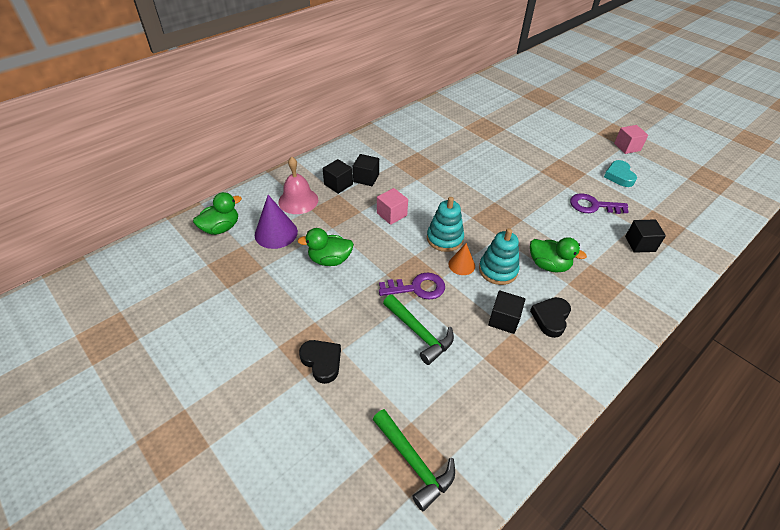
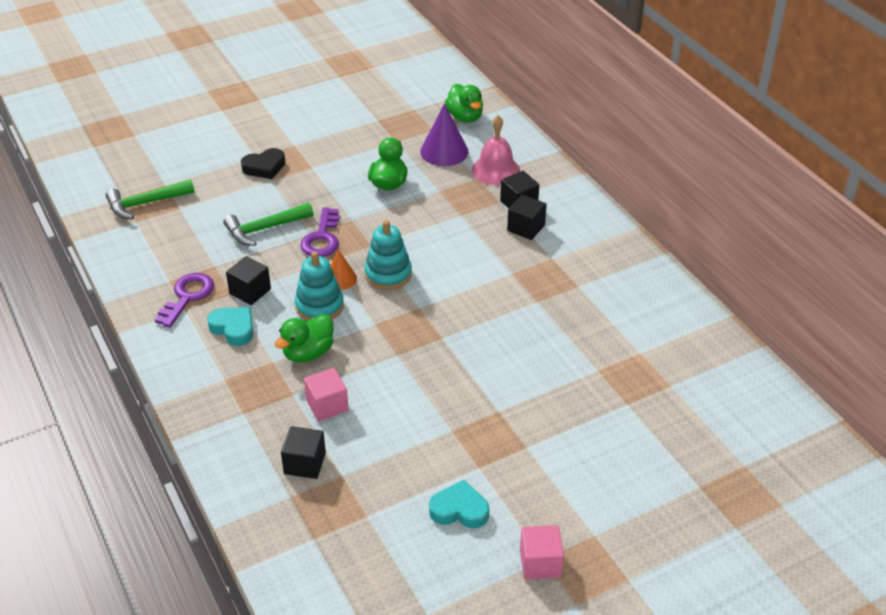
camera: 105 degrees right, 5 degrees down
pink cube [377,188,408,225] -> pink cube moved to [304,368,349,422]
black heart [530,297,571,338] -> turquoise heart [207,307,253,346]
purple key [570,193,629,214] -> purple key moved to [155,273,214,328]

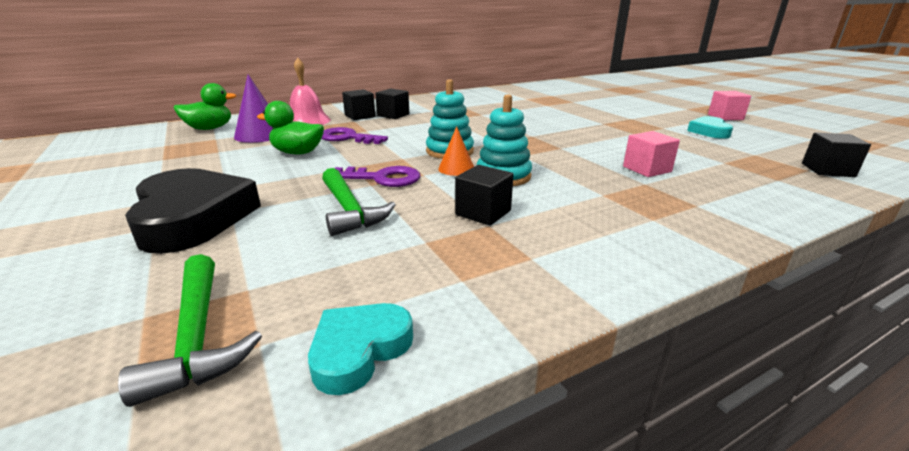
camera: 90 degrees left, 15 degrees down
purple key [155,273,214,328] -> purple key moved to [321,127,388,144]
turquoise heart [207,307,253,346] -> turquoise heart moved to [308,303,413,395]
black heart [241,148,285,179] -> black heart [125,168,261,254], size x1.87
green duck [275,314,334,363] -> none
black cube [281,426,326,479] -> black cube moved to [802,133,871,177]

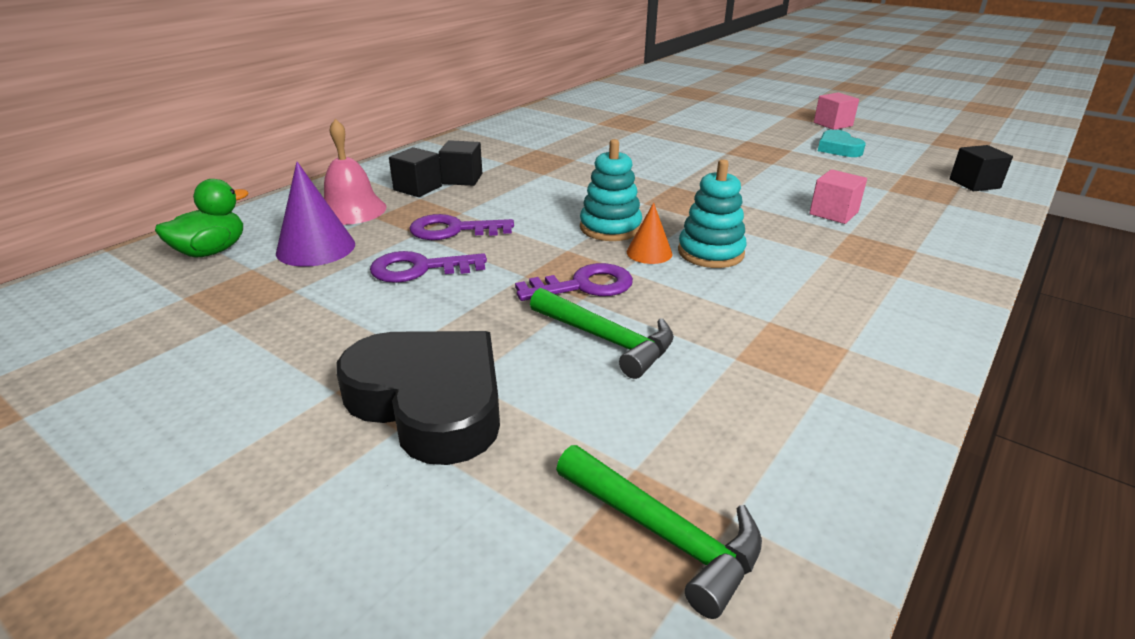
camera: 25 degrees left, 5 degrees up
green duck [257,101,324,155] -> purple key [370,251,487,283]
turquoise heart [308,303,413,395] -> none
black cube [455,165,513,226] -> none

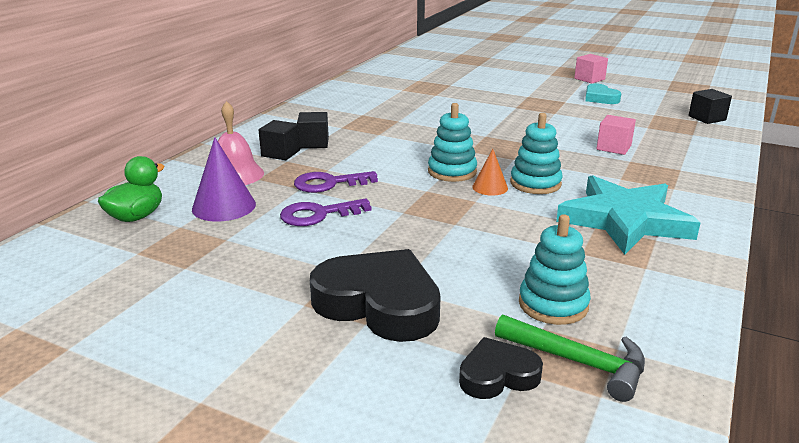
camera: 10 degrees left, 5 degrees down
purple key [515,263,633,301] -> none
green hammer [530,288,674,379] -> none
none -> black heart [459,337,543,399]
none -> turquoise stacking toy [519,214,591,325]
none -> turquoise star [556,175,701,255]

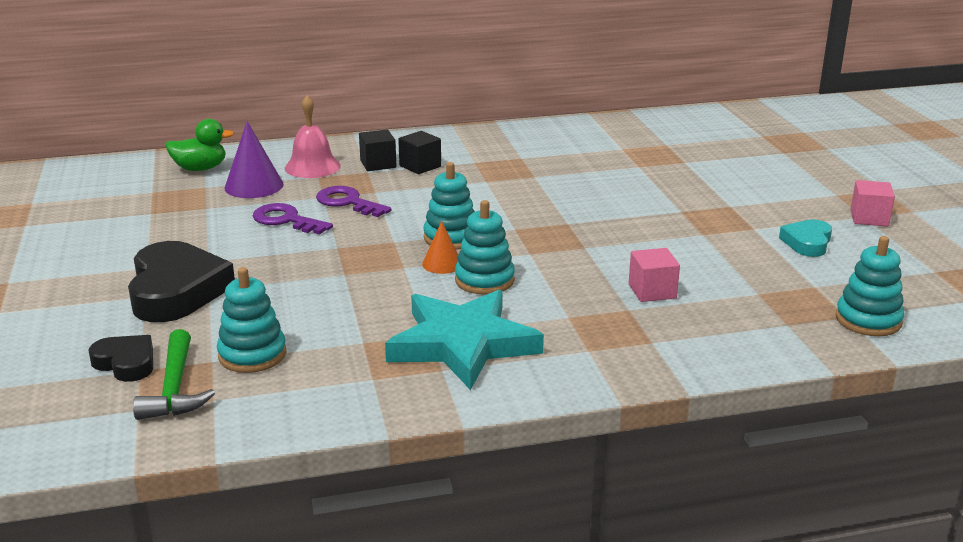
camera: 50 degrees right, 0 degrees up
black cube [688,89,732,124] -> turquoise stacking toy [836,236,904,336]

